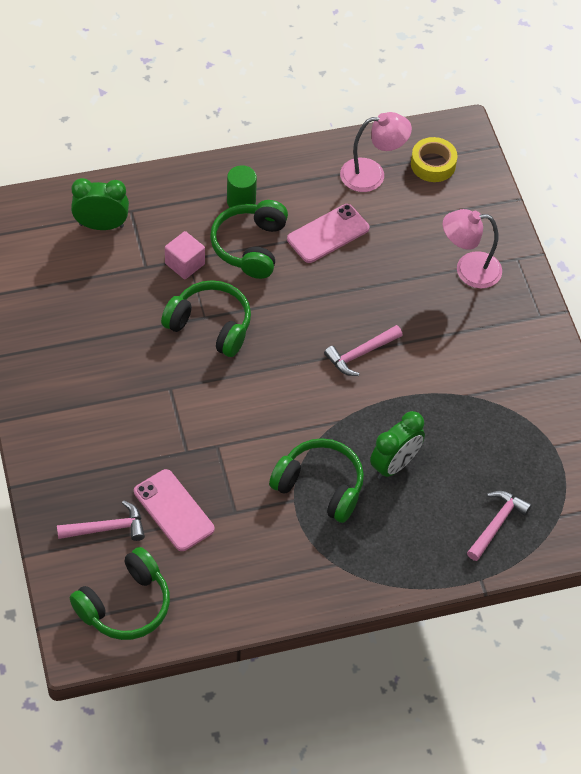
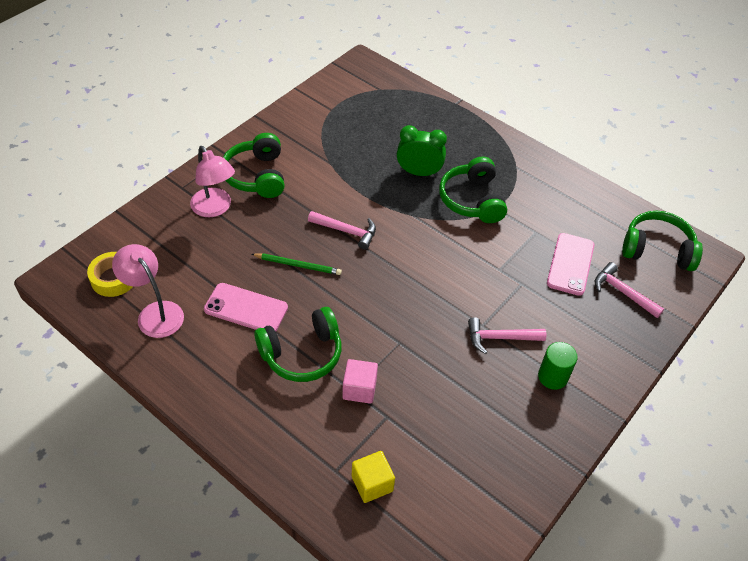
camera: 125 degrees left, 5 degrees down
green clock [71,178,129,230] -> yellow cube [352,451,395,503]
green headphones [161,280,251,357] -> green headphones moved to [223,133,285,198]
green cylinder [227,165,257,208] -> green cylinder moved to [538,342,578,390]
pink hammer [467,491,532,561] -> pink hammer moved to [468,317,546,354]
none -> green pencil [252,253,342,275]

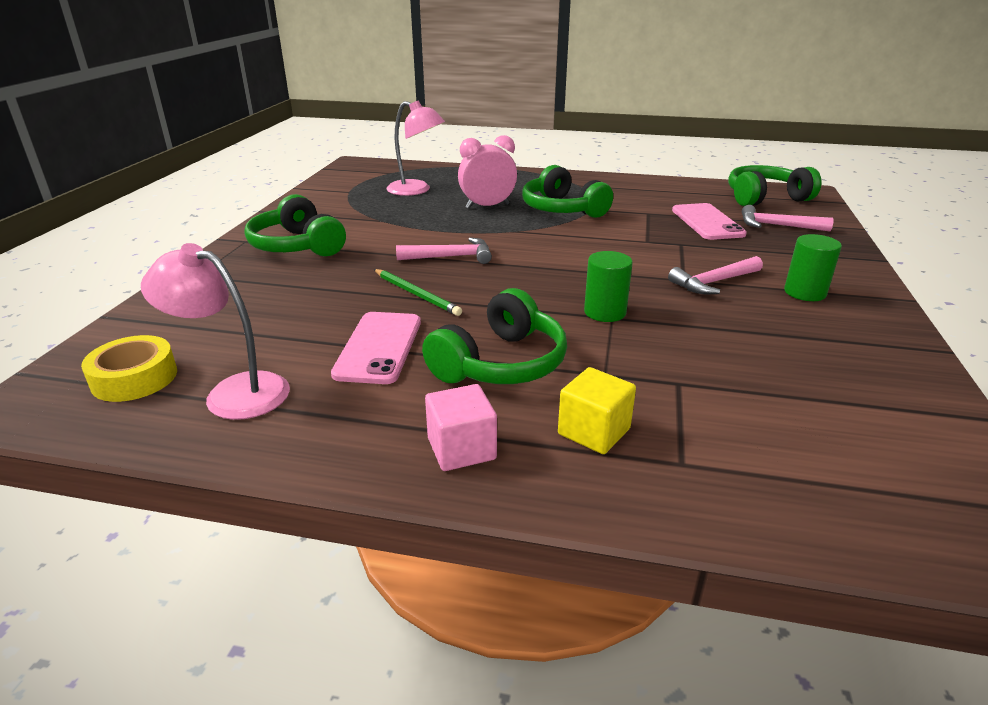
camera: 25 degrees left, 20 degrees down
pink lamp [190,146,235,217] -> pink lamp moved to [387,100,445,196]
pink phone [204,283,288,332] -> pink phone turned 75 degrees counterclockwise [331,312,421,384]
green pencil [252,253,342,275] -> green pencil turned 60 degrees clockwise [374,269,462,316]
pink cube [342,359,378,404] -> pink cube moved to [425,384,497,471]
yellow cube [352,451,395,503] -> yellow cube moved to [558,367,636,454]
green clock [397,125,447,176] -> pink clock [458,135,517,209]
none -> green cylinder [584,251,633,322]

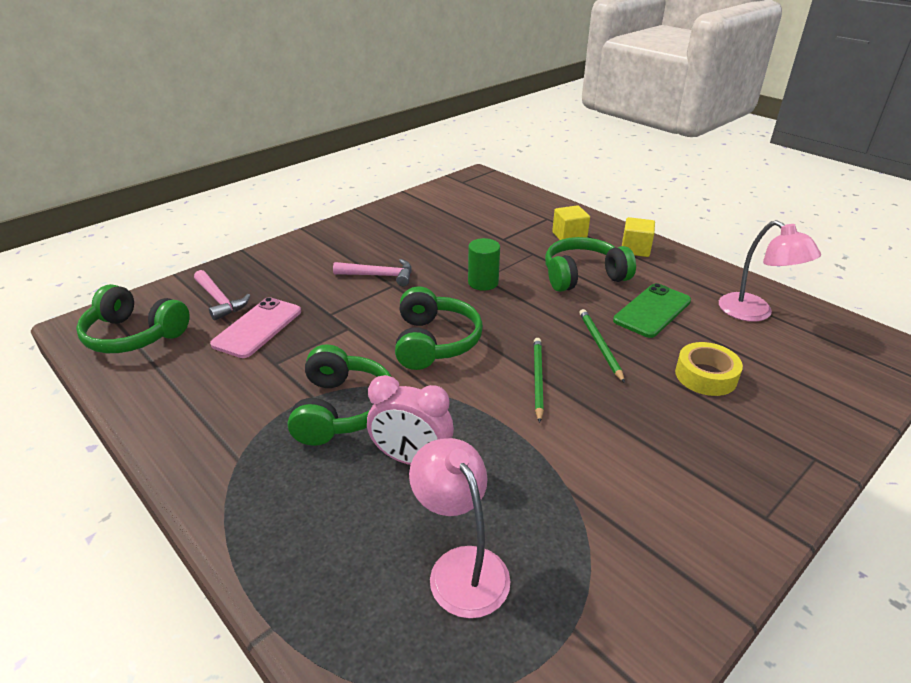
camera: 145 degrees left, 5 degrees up
yellow tape [81,335,177,402] -> yellow tape moved to [675,342,743,396]
green headphones [244,194,346,256] -> green headphones moved to [395,286,483,370]
pink phone [331,312,421,384] -> green phone [613,283,691,338]
pink hammer [396,237,492,264] -> green pencil [534,338,544,423]
pink cube [425,384,497,471] -> yellow cube [622,217,655,257]
green cylinder [784,234,842,301] -> none

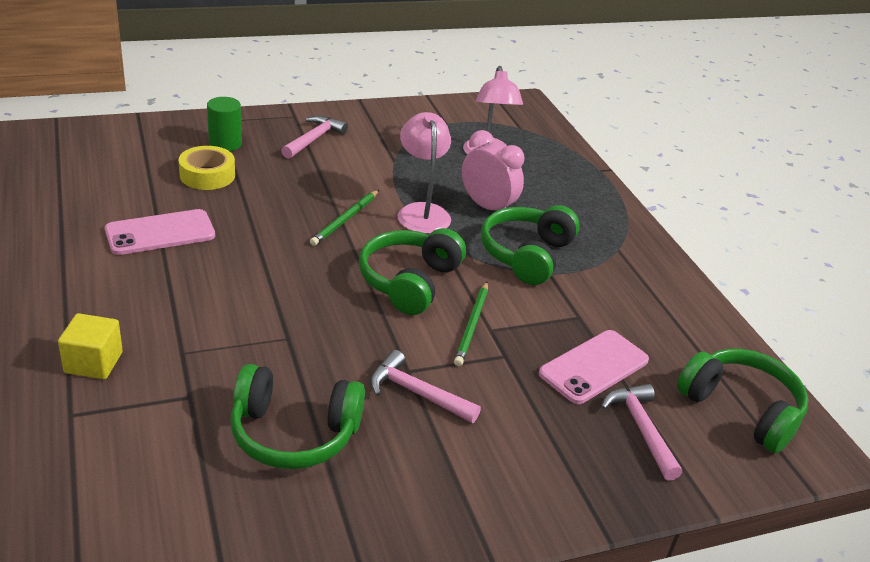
camera: 160 degrees left, 0 degrees up
green cylinder [468,238,500,291] -> green cylinder moved to [207,97,242,151]
green headphones [545,237,636,292] -> green headphones moved to [230,364,365,469]
green pencil [579,309,625,383] -> green pencil moved to [454,282,488,366]
green phone [613,283,691,338] -> pink phone [105,209,215,255]
yellow cube [622,217,655,257] -> none
pink lamp [719,220,821,322] -> pink lamp moved to [398,112,451,234]
none -> pink hammer [281,116,348,159]

